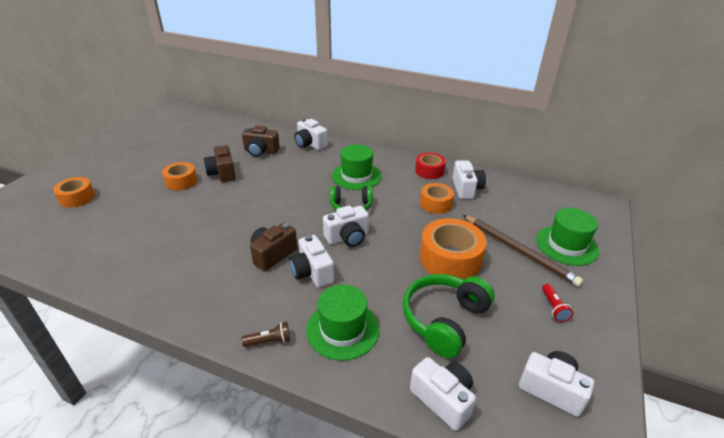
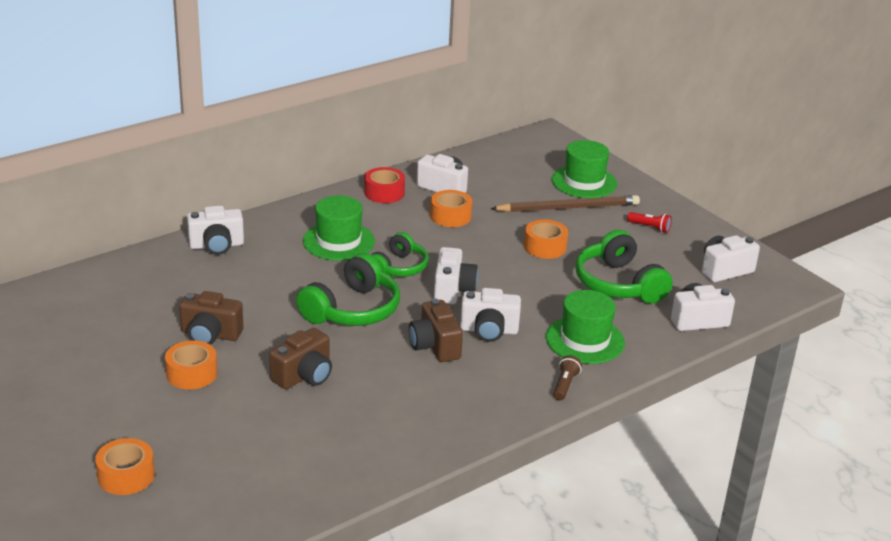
camera: 60 degrees left, 5 degrees down
brown camera [242,125,280,157] -> brown camera moved to [269,328,332,389]
orange tape [420,218,487,280] -> orange tape [524,220,568,259], size x0.60
none -> green headphones [296,253,400,326]

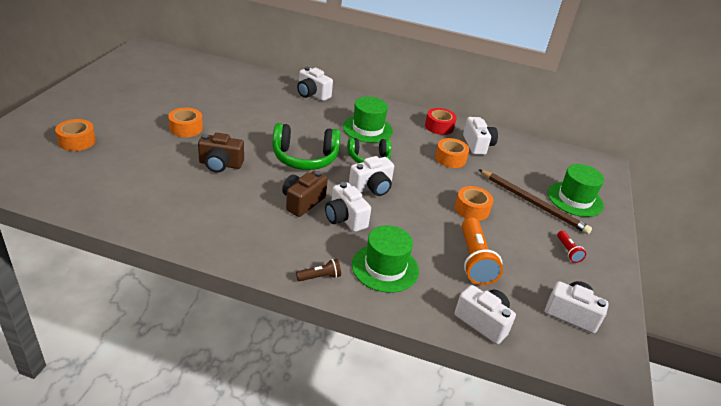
camera: 50 degrees right, 5 degrees up
brown camera [179,291,243,345] -> none
green headphones [575,230,673,304] -> orange flashlight [462,217,503,285]

